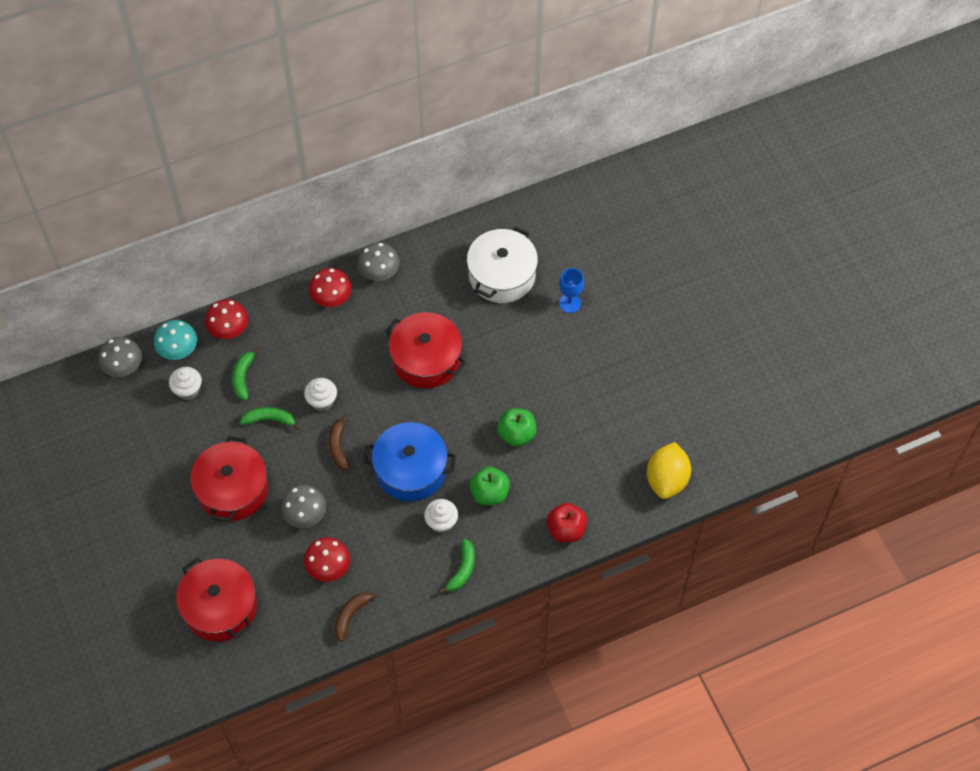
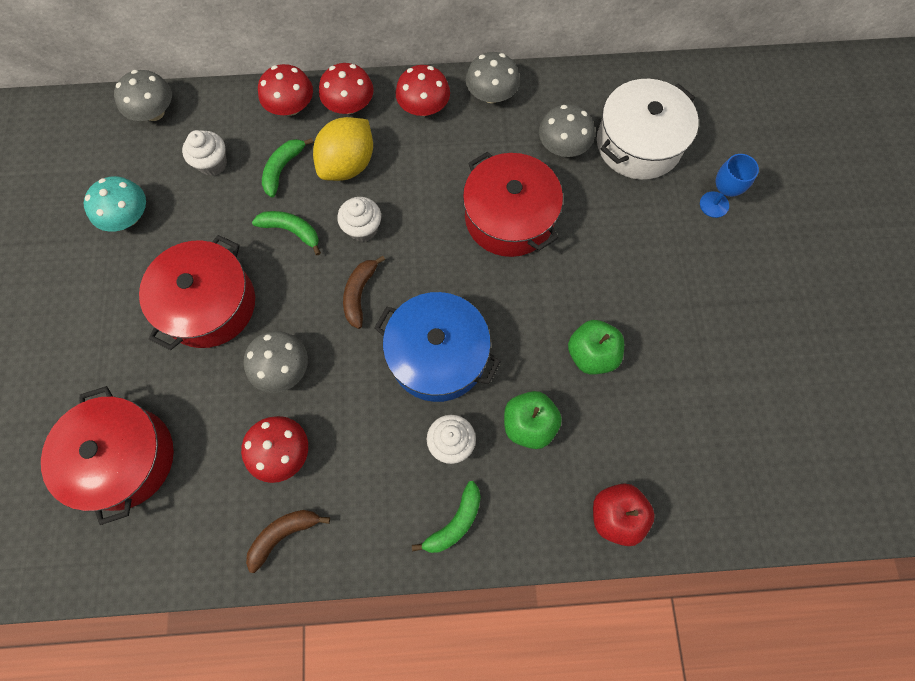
camera: 20 degrees right, 10 degrees up
turquoise mushroom [154,320,197,360] -> turquoise mushroom moved to [84,176,146,232]
yellow lemon [647,442,691,499] -> yellow lemon moved to [313,117,373,181]
none -> red mushroom [319,63,374,114]
none -> grey mushroom [539,104,595,157]

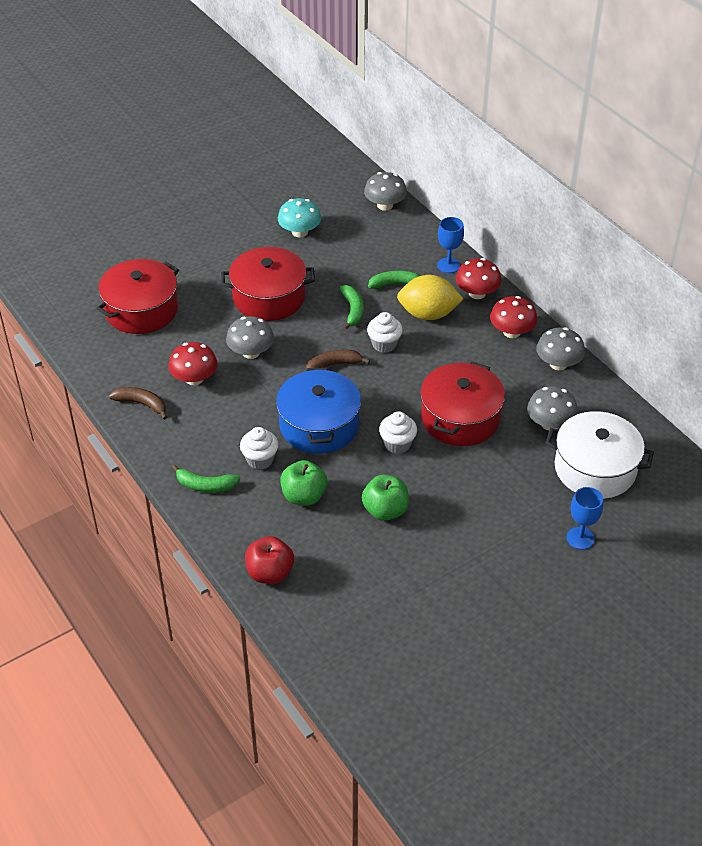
camera: 60 degrees right, 25 degrees down
white cupcake [182,130,227,176] -> white cupcake moved to [379,411,417,454]
red mushroom [258,64,313,116] -> blue goblet [437,217,464,273]

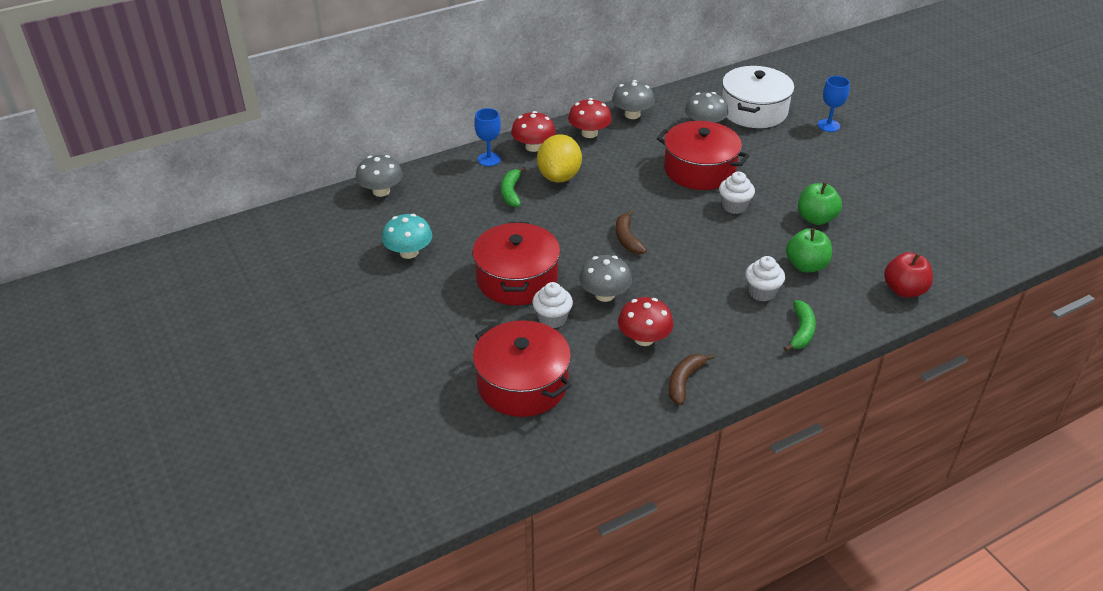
camera: 85 degrees left, 5 degrees down
blue pot [276,367,361,454] -> none
green banana [340,285,364,330] -> none
white cupcake [367,312,403,353] -> white cupcake moved to [532,282,573,328]

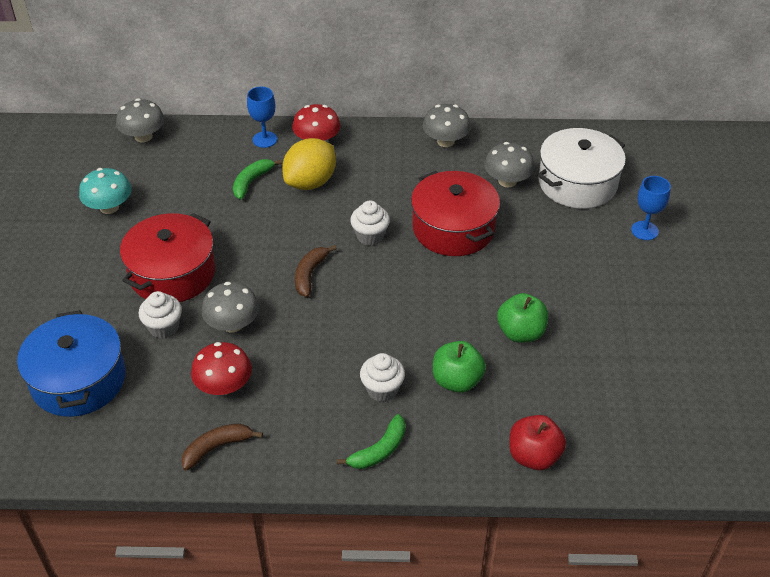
camera: 30 degrees right, 5 degrees up
red pot [473,320,571,417] -> blue pot [17,310,126,417]
red mushroom [568,98,612,138] -> none
white cupcake [719,172,755,214] -> white cupcake moved to [350,200,390,246]

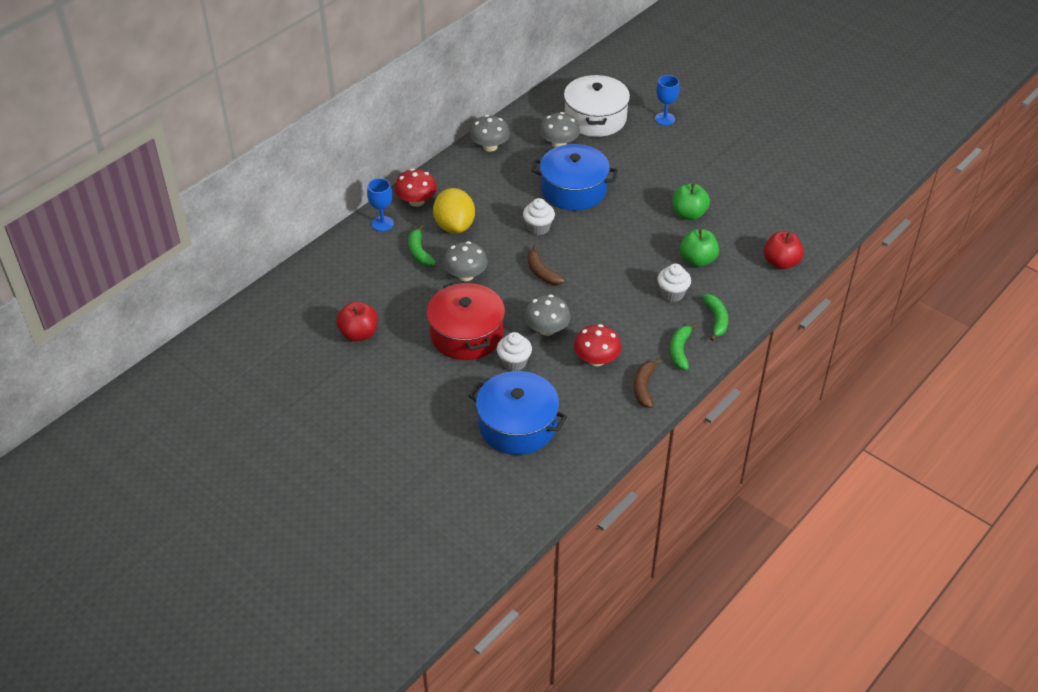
camera: 50 degrees left, 0 degrees up
turquoise mushroom [79,168,131,214] -> red apple [336,301,378,342]
grey mushroom [116,98,165,142] -> grey mushroom moved to [443,241,488,281]
red pot [411,171,500,256] -> blue pot [532,144,618,211]
none -> green banana [670,323,697,370]

